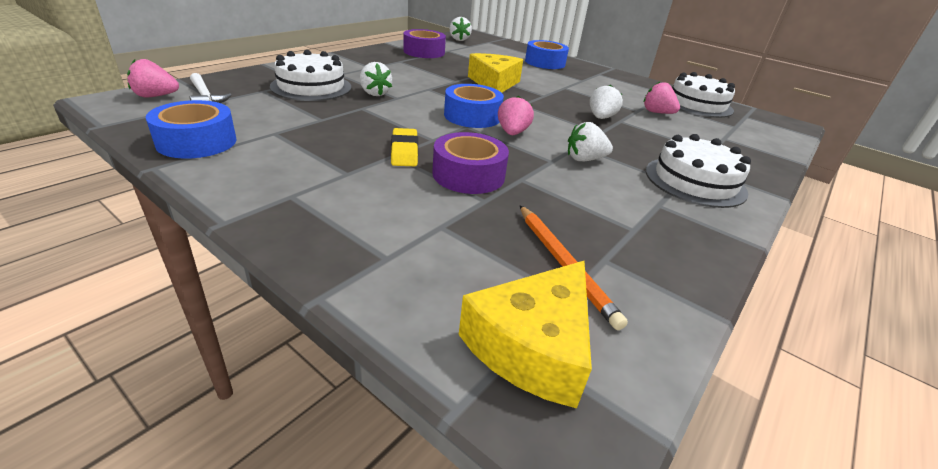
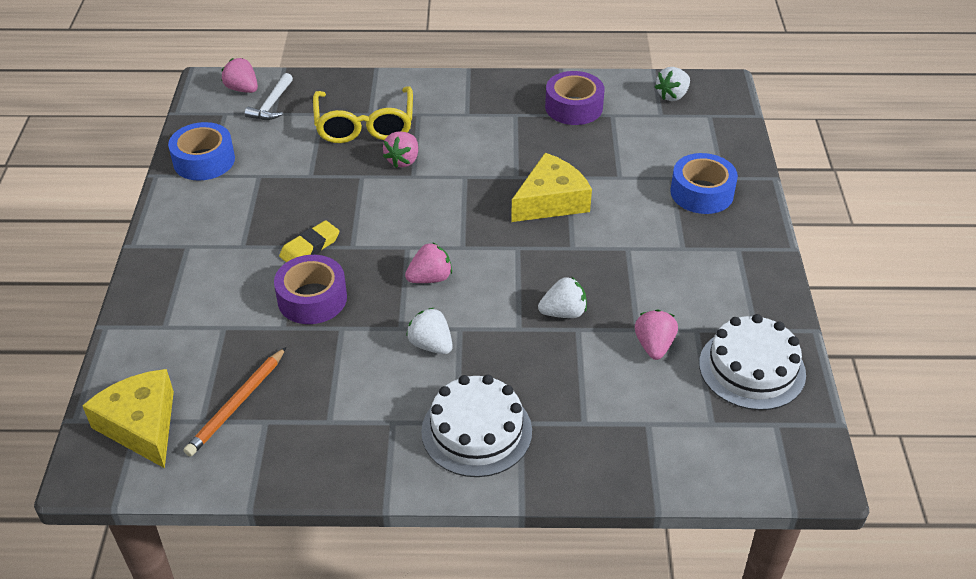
camera: 55 degrees right, 10 degrees up
white cake [270,50,352,101] -> yellow glasses [313,86,413,143]
white strawberry [360,62,392,96] -> pink strawberry [383,131,418,168]
blue tape [444,84,504,128] -> none
yellow cheese [459,261,592,408] -> yellow cheese turned 60 degrees clockwise [82,369,174,468]

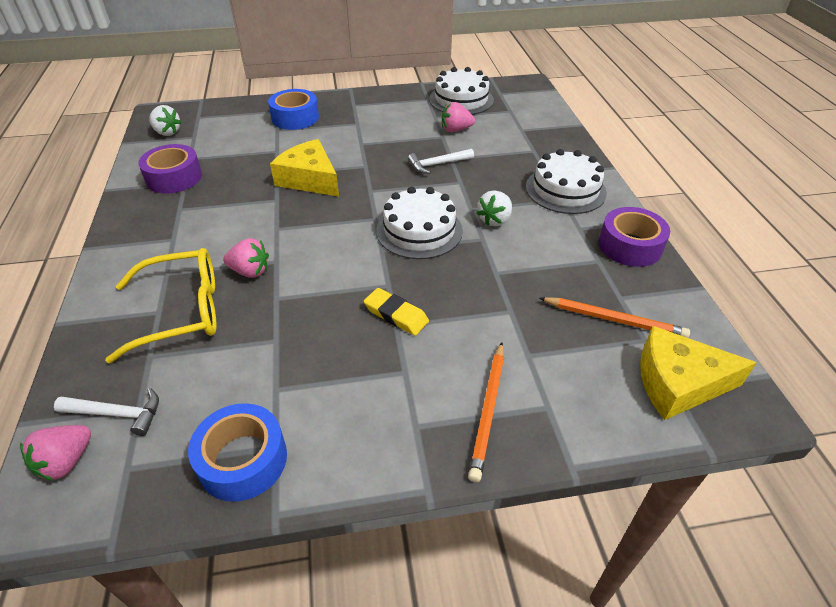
camera: 100 degrees left, 0 degrees up
yellow cheese [82,369,174,468] -> yellow cheese turned 45 degrees clockwise [640,326,757,420]
purple tape [274,255,347,324] -> purple tape moved to [599,207,670,267]
pink strawberry [405,242,452,283] -> white cake [376,186,463,259]
white strawberry [538,277,587,318] -> white hammer [408,149,474,174]
none -> orange pencil [468,342,504,482]

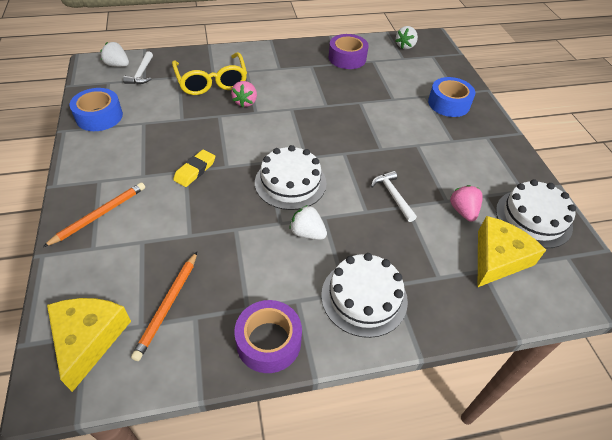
camera: 85 degrees right, 5 degrees up
pink strawberry [20,425,91,481] -> white strawberry [100,42,129,67]
yellow cheese [270,139,339,197] -> yellow cheese moved to [478,216,546,287]
orange pencil [468,342,504,482] -> orange pencil turned 120 degrees clockwise [43,182,145,247]

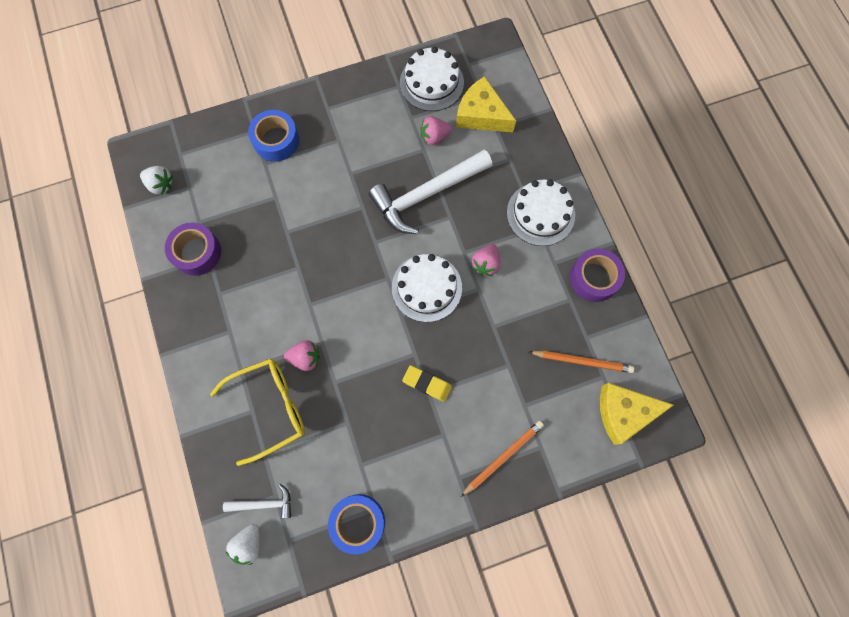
camera: 95 degrees left, 25 degrees up
orange pencil [43,182,145,247] -> orange pencil turned 105 degrees clockwise [461,421,544,497]
white strawberry [289,205,327,240] -> pink strawberry [471,244,500,276]
white hammer [371,171,417,222] -> white hammer [369,150,493,234], size x2.10

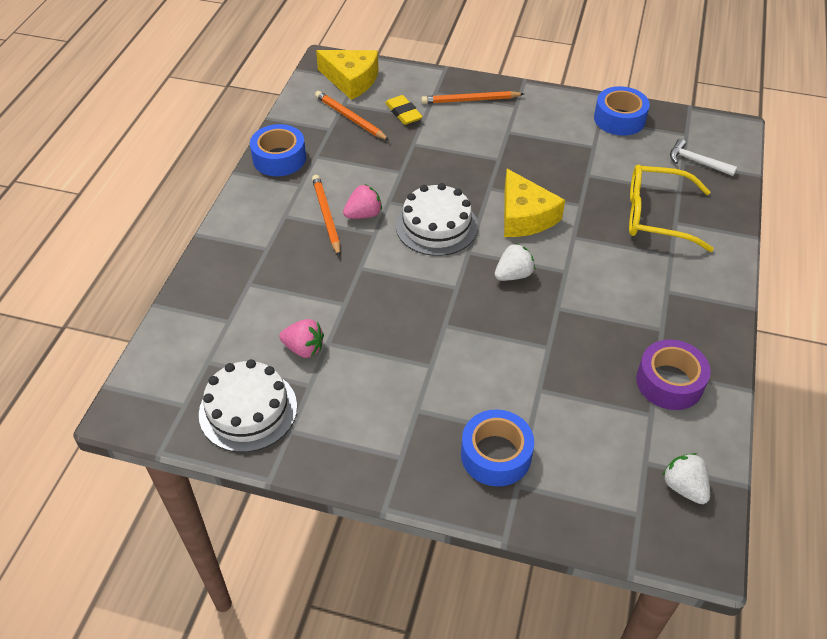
camera: 145 degrees left, 25 degrees down
white strawberry [225,524,260,565] -> white strawberry moved to [495,243,535,281]
pink strawberry [284,340,320,371] -> none
white hammer [369,150,493,234] -> none
yellow eraser [402,365,452,402] -> yellow eraser moved to [385,95,423,125]
yellow cheese [456,76,516,132] -> yellow cheese moved to [504,169,565,237]
white cake [507,179,575,246] -> none
purple tape [570,249,625,302] -> blue tape [250,124,306,176]
none -> orange pencil [312,175,340,257]

